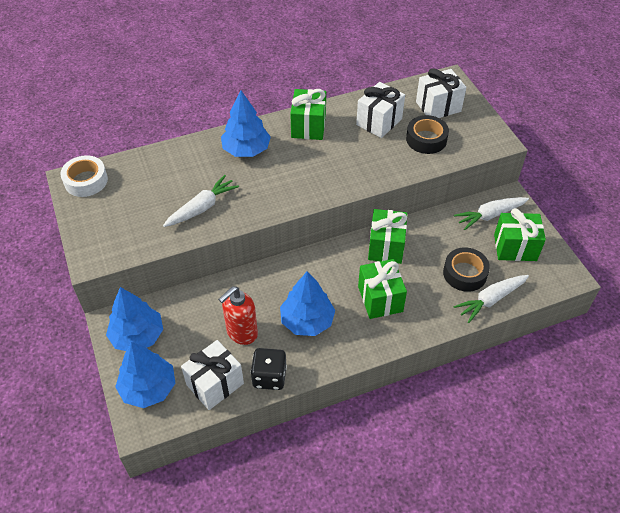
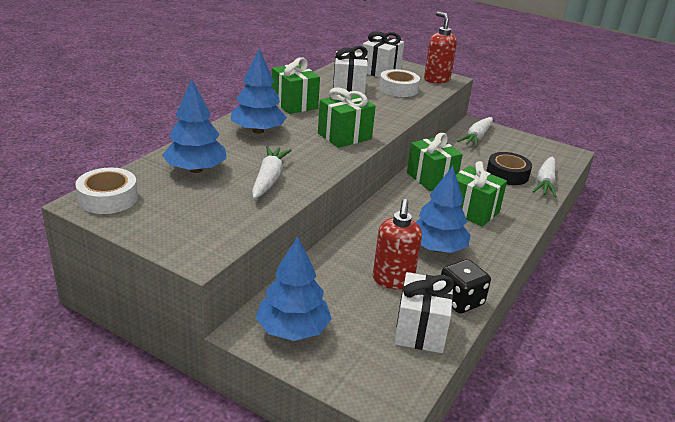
camera: 40 degrees left, 20 degrees down
blue tree [115,342,176,408] -> blue tree moved to [162,79,227,173]
black tape [406,115,449,154] -> white tape [379,69,420,97]
green gift [494,208,546,261] -> green gift moved to [318,87,376,148]
none -> red soap dispenser [424,12,457,84]

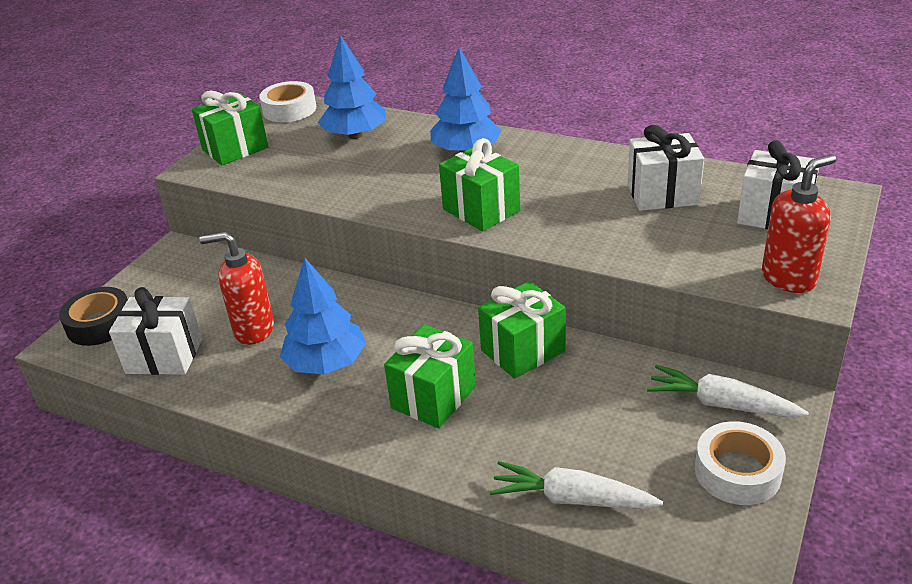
camera: 90 degrees right, 5 degrees up
white carrot [252,146,292,199] -> none
blue tree [256,236,332,341] -> none
green gift [271,57,320,114] -> green gift moved to [192,91,268,165]
white tape [379,69,420,97] -> white tape moved to [695,421,786,505]
black dice [441,259,491,314] -> none
black tape [486,152,532,185] -> black tape moved to [59,287,128,346]

